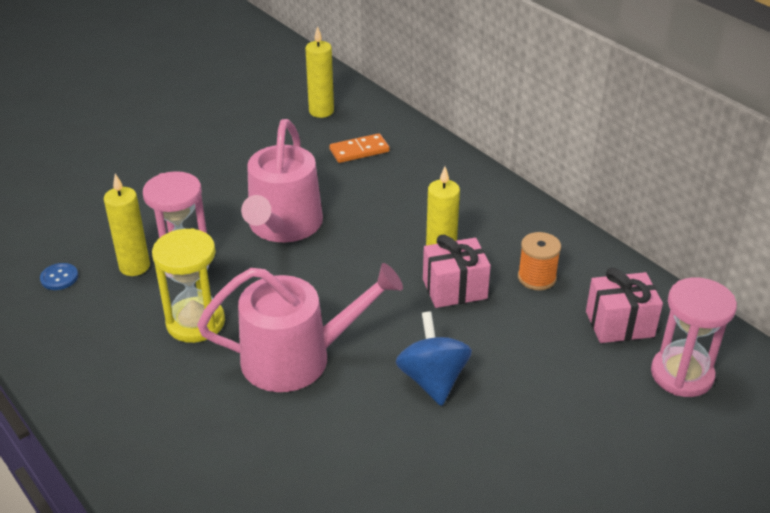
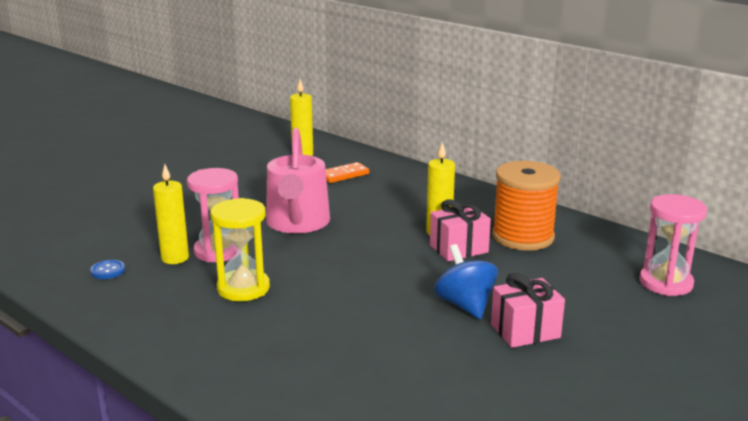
camera: 10 degrees left, 15 degrees down
pink watering can [197,263,403,392] -> none
orange spool [518,232,561,290] -> orange spool [492,161,561,251], size x1.90
pink gift [586,268,663,343] -> pink gift moved to [491,273,565,348]

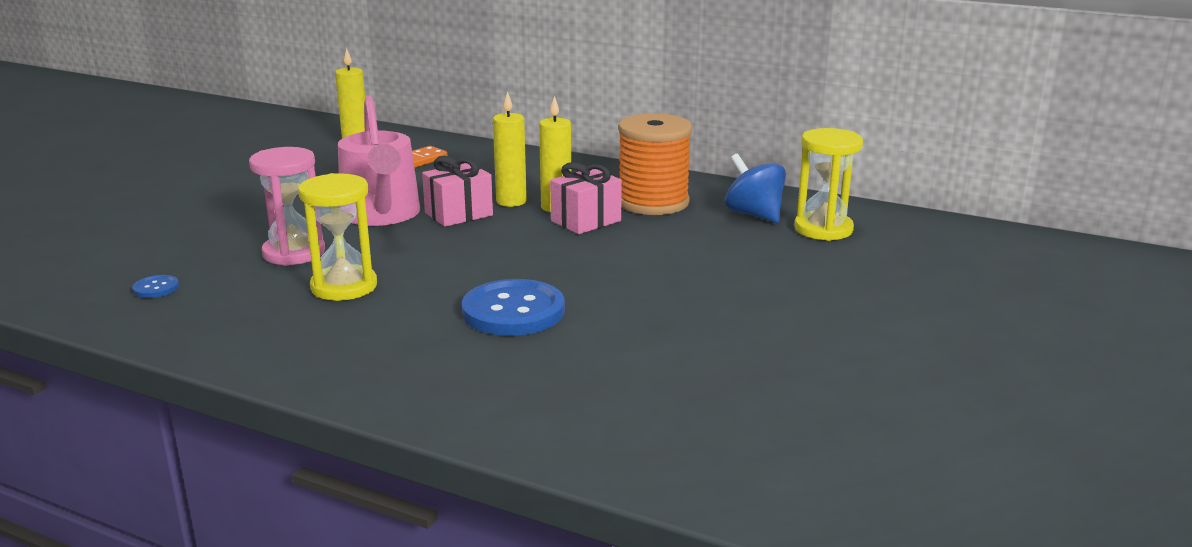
camera: 15 degrees left, 0 degrees up
yellow candle [153,164,189,264] -> yellow candle moved to [493,91,527,207]
blue spinning top [434,244,498,319] -> blue spinning top moved to [725,154,786,223]
pink gift [491,273,565,348] -> pink gift moved to [422,156,493,227]
pink hourglass [639,194,707,296] -> yellow hourglass [794,128,863,241]
none -> blue button [462,279,565,336]

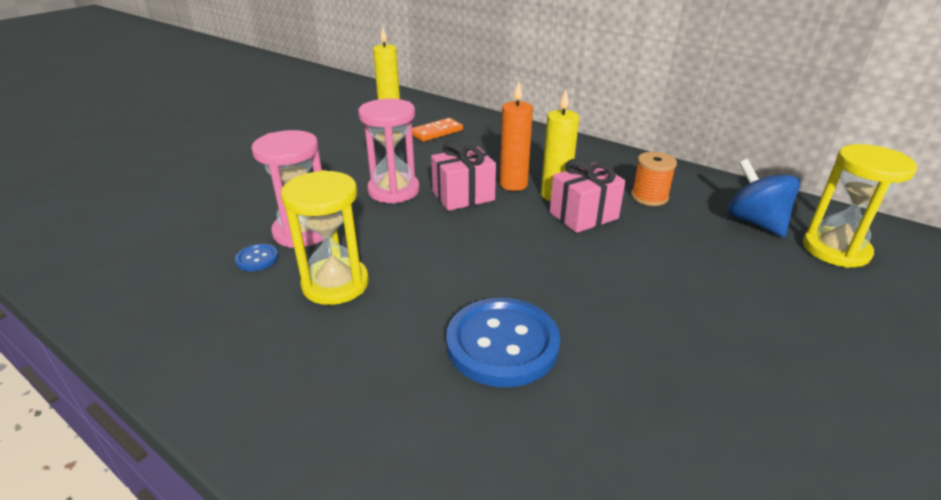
camera: 10 degrees right, 10 degrees up
blue button [132,275,179,298] -> blue button moved to [235,244,279,271]
pink watering can [338,96,420,226] -> pink hourglass [358,99,420,204]
yellow candle [493,91,527,207] -> orange candle [500,81,533,191]
orange spool [618,113,692,215] -> orange spool [631,152,677,206], size x0.53

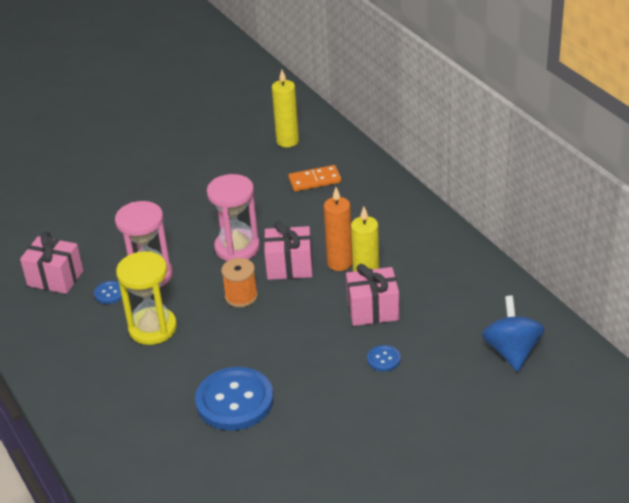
camera: 25 degrees right, 5 degrees up
orange spool [631,152,677,206] -> orange spool moved to [221,258,258,307]
yellow hourglass [803,144,917,268] -> none
none -> pink gift [20,232,83,294]
none -> blue button [367,345,401,372]

